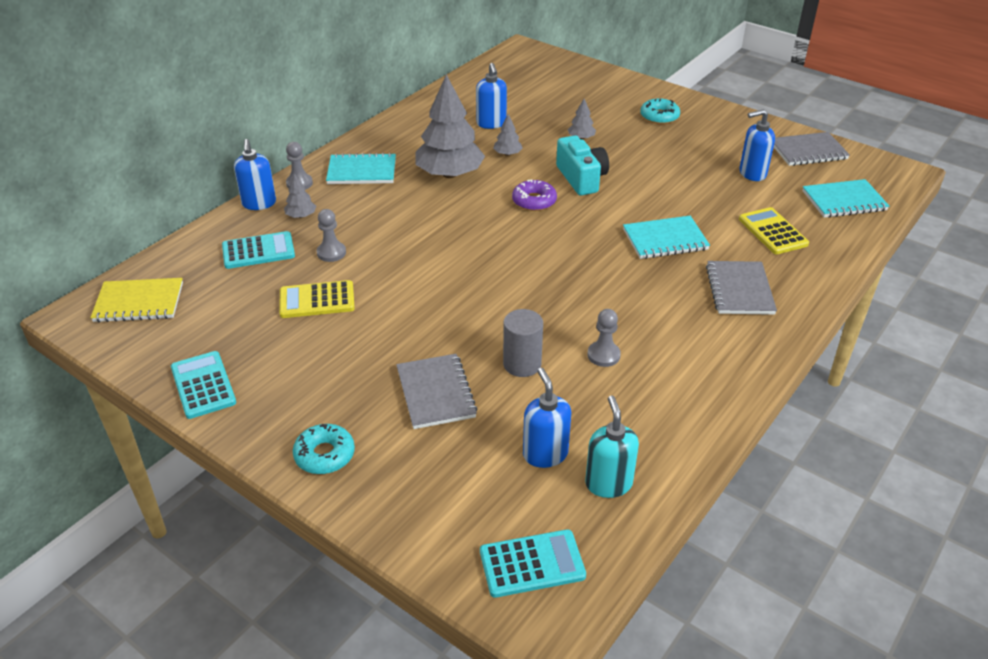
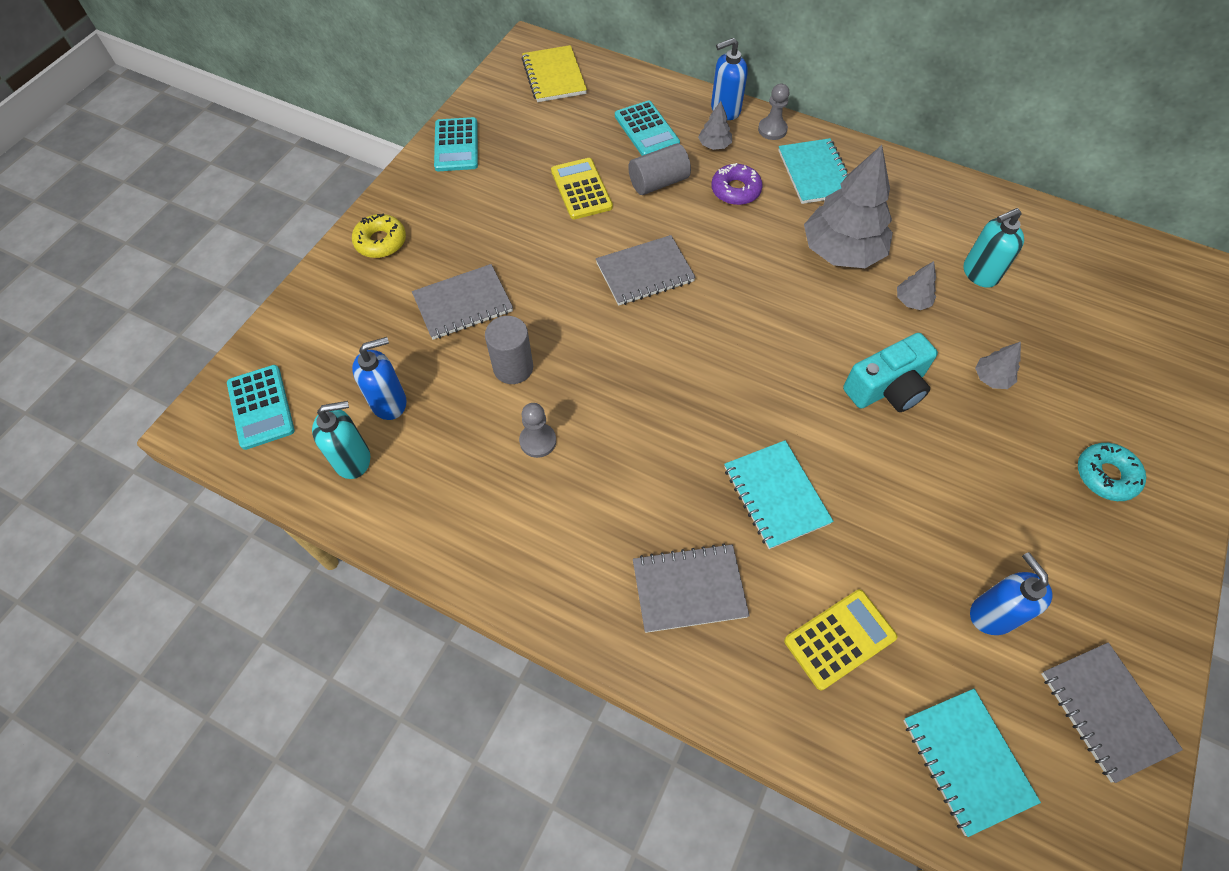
camera: 80 degrees right, 20 degrees up
turquoise calculator [171,351,236,419] -> turquoise calculator turned 120 degrees clockwise [434,117,478,171]
turquoise donut [293,424,355,474] -> yellow donut [352,214,406,258]
grey pawn [317,209,346,262] -> grey cylinder [628,143,691,195]
blue soap dispenser [476,63,507,129] -> turquoise soap dispenser [964,208,1024,288]
purple donut [512,180,557,211] -> purple donut moved to [711,163,763,205]
none -> grey notebook [596,235,696,306]

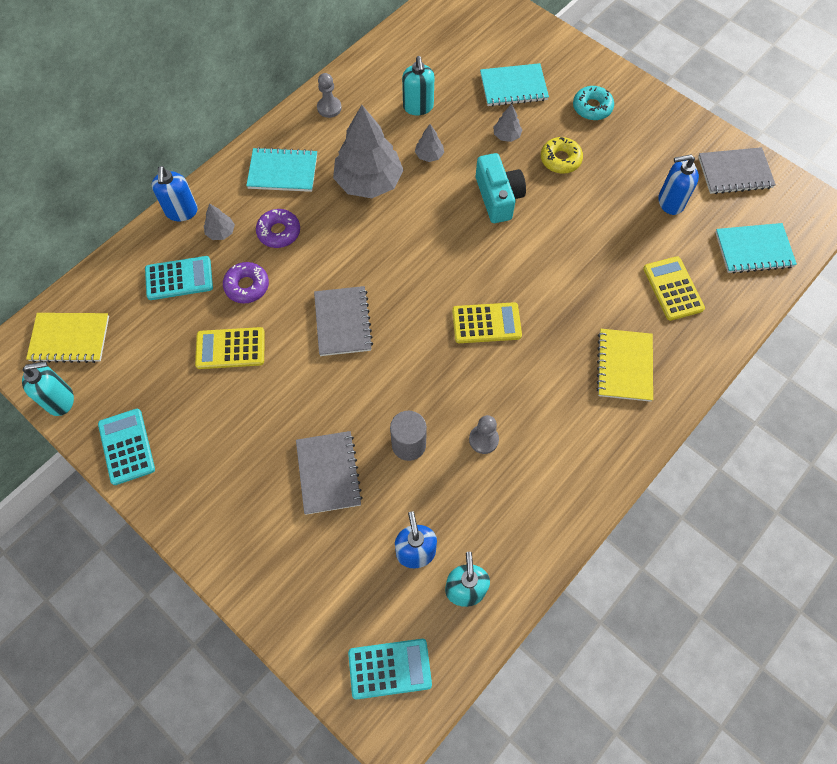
camera: 75 degrees left, 5 degrees up
yellow donut [352,214,406,258] -> yellow donut moved to [541,137,583,174]
turquoise calculator [434,117,478,171] -> turquoise calculator turned 120 degrees counterclockwise [98,409,155,485]
grey cylinder [628,143,691,195] -> purple donut [223,262,269,304]
grey notebook [633,544,750,633] -> yellow notebook [597,329,653,402]
turquoise notebook [724,440,833,549] -> turquoise notebook moved to [480,63,549,106]
grey pawn [758,84,789,140] -> grey pawn moved to [317,73,342,118]
none -> turquoise soap dispenser [22,361,74,416]
none -> yellow calculator [452,302,522,343]

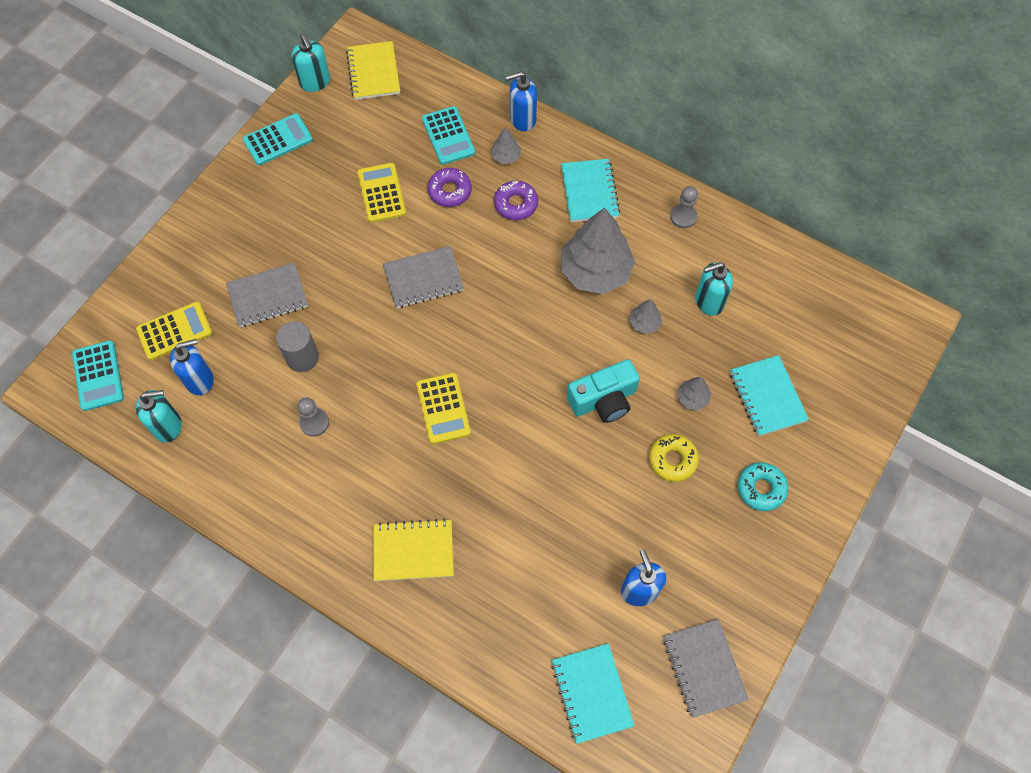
camera: 80 degrees right, 0 degrees up
yellow calculator [643,256,705,321] -> yellow calculator moved to [136,301,213,360]

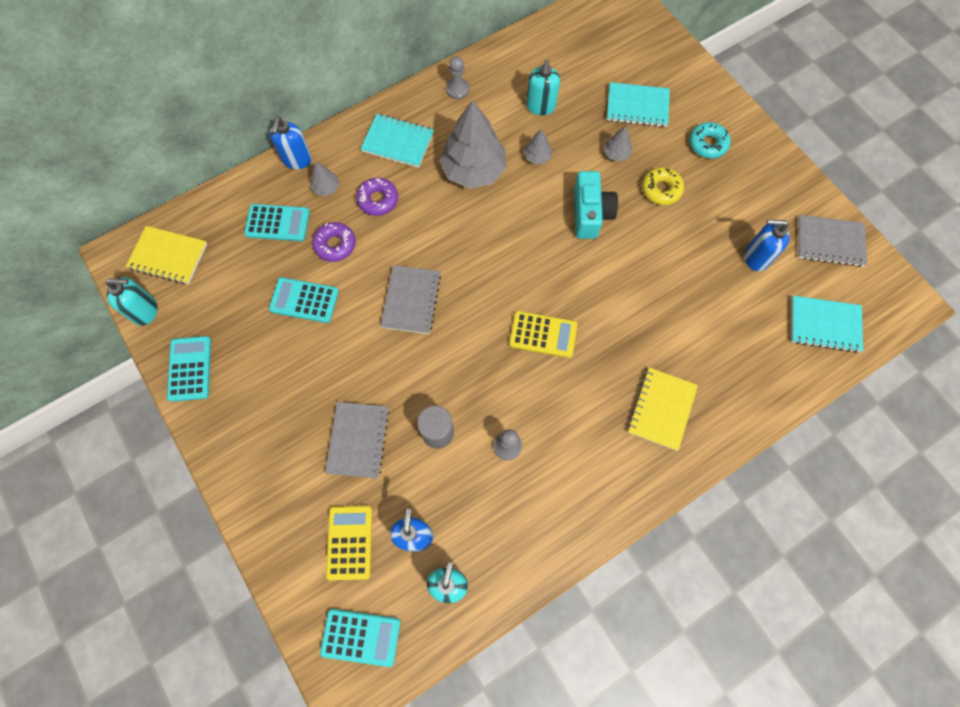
camera: 65 degrees left, 5 degrees up
yellow calculator [358,163,406,223] -> turquoise calculator [269,277,339,323]

